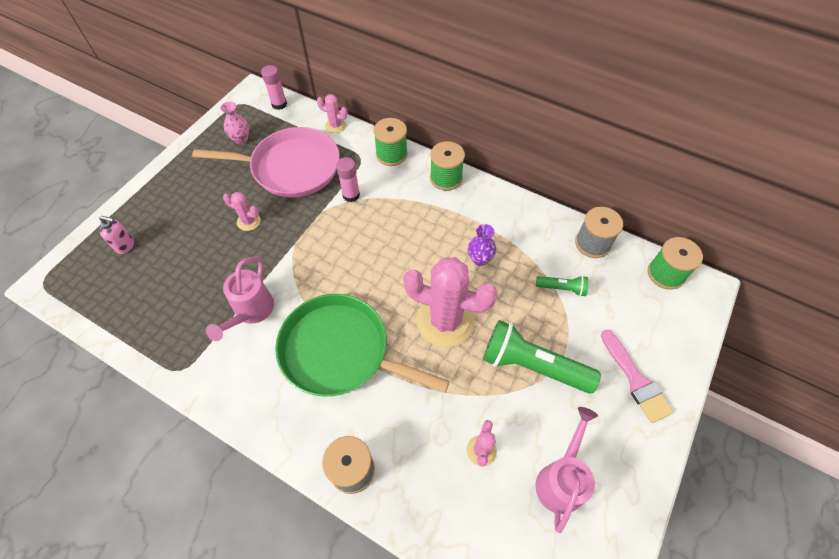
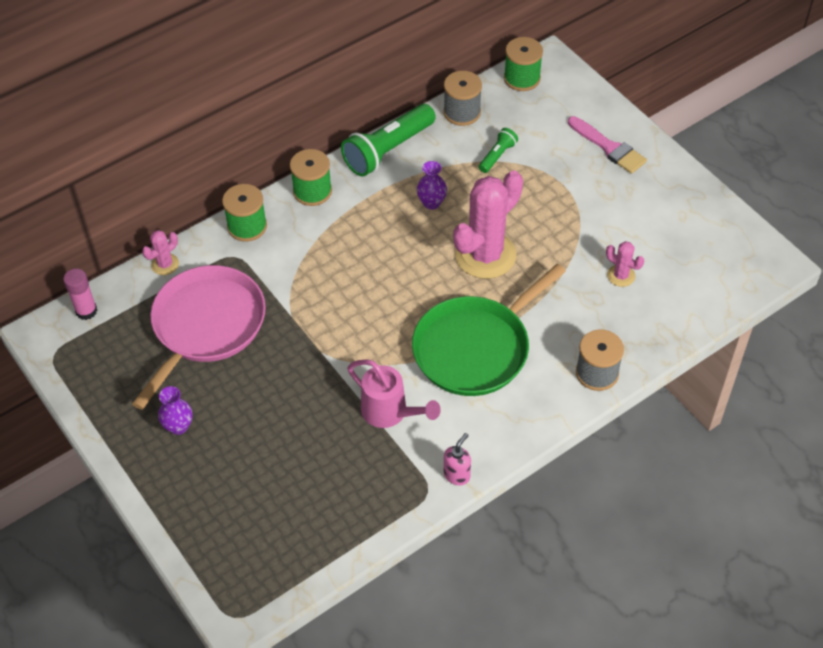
camera: 65 degrees left, 5 degrees down
pink soap dispenser [99,216,134,254] -> pink soap dispenser moved to [444,433,471,485]
pink vase [220,102,249,144] -> none
pink cactus [223,192,261,231] -> none
pink glue stick [336,157,360,202] -> none
green flashlight [483,320,601,393] -> green flashlight moved to [341,104,436,177]
pink watering can [535,407,598,533] -> none
pink brush [601,330,674,423] -> pink brush turned 45 degrees clockwise [568,116,647,174]
none -> purple vase [158,386,192,435]

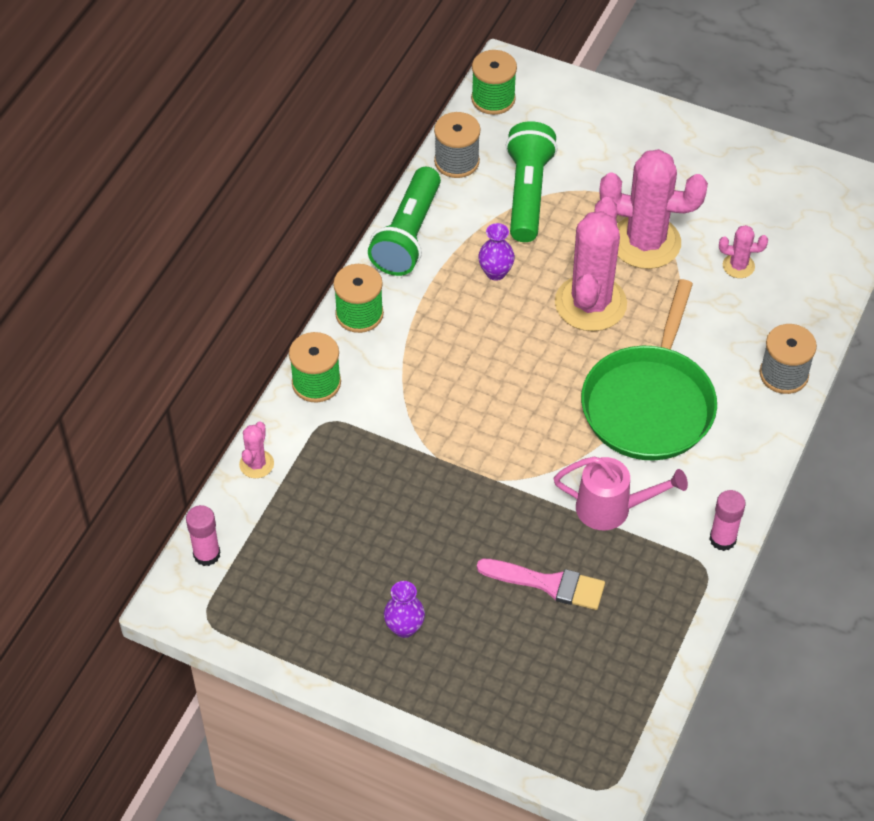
camera: 30 degrees left, 0 degrees up
pink pan [132,265,266,410] -> none
pink soap dispenser [444,433,471,485] -> pink glue stick [709,490,746,551]
green flashlight [479,128,518,173] -> green flashlight [505,121,557,242], size x2.03
pink brush [568,116,647,174] -> pink brush moved to [477,559,605,610]
none -> pink cactus [599,149,708,269]

